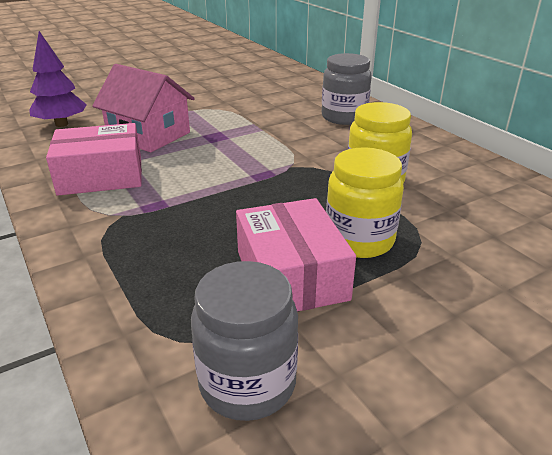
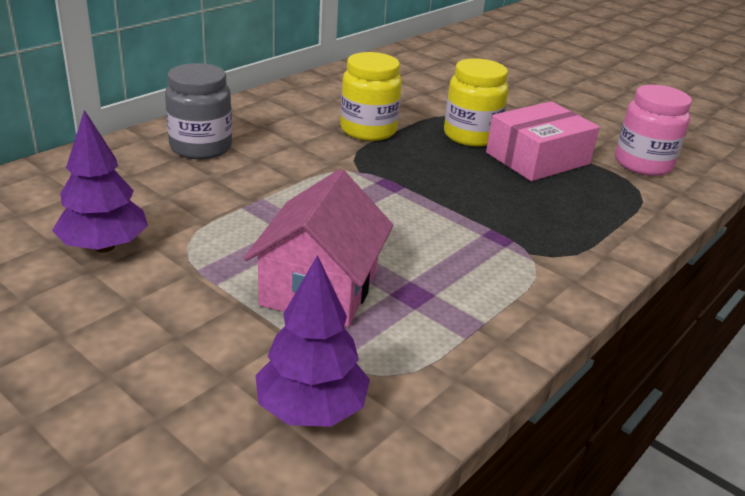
camera: 110 degrees left, 0 degrees up
pink box [46,123,142,196] -> none
grey jar [191,261,298,421] -> pink jar [615,85,692,176]
none -> purple tree [52,110,148,252]

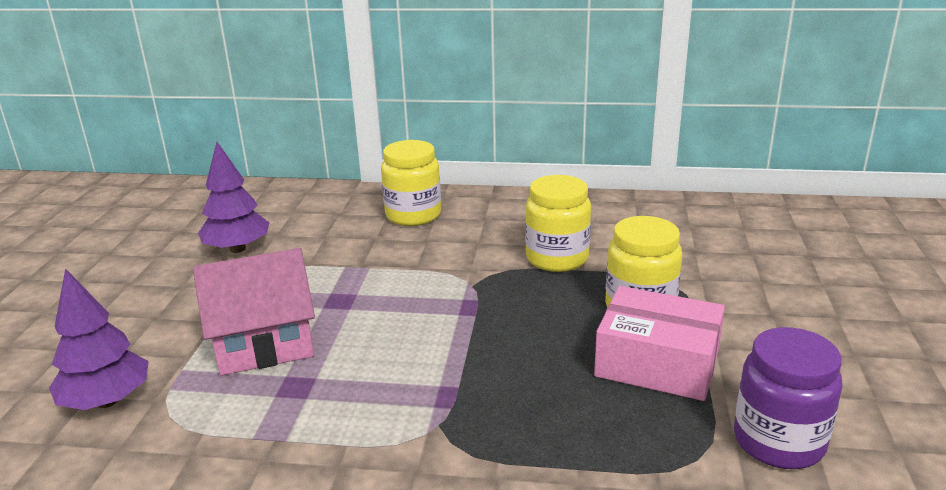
camera: 60 degrees right, 5 degrees down
grey jar [165,63,232,159] -> yellow jar [381,140,441,226]
pink jar [615,85,692,176] -> purple jar [734,327,843,469]

